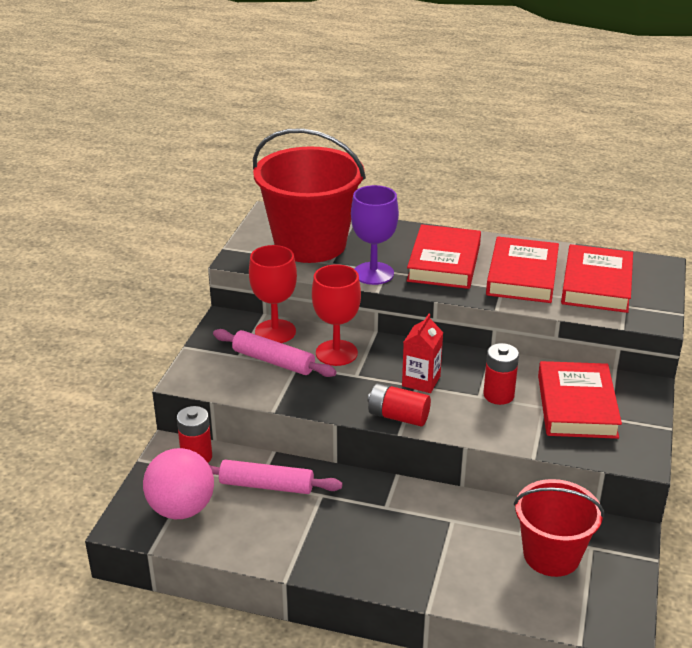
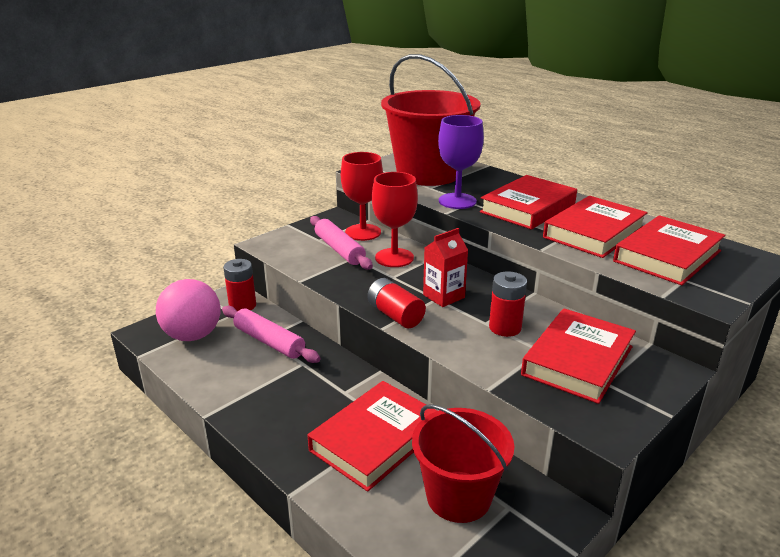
camera: 30 degrees right, 5 degrees down
none -> red book [308,381,437,492]

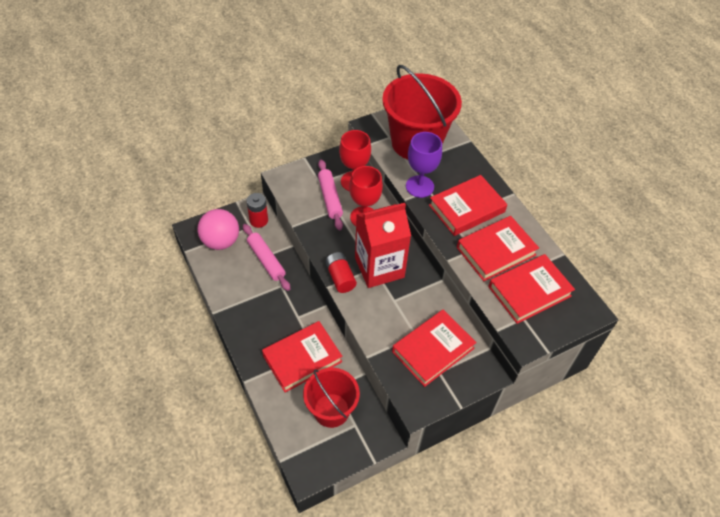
camera: 15 degrees right, 25 degrees up
red carton [423,228,468,307] -> red carton [355,203,411,288], size x1.91
red battery [489,271,527,337] -> none

